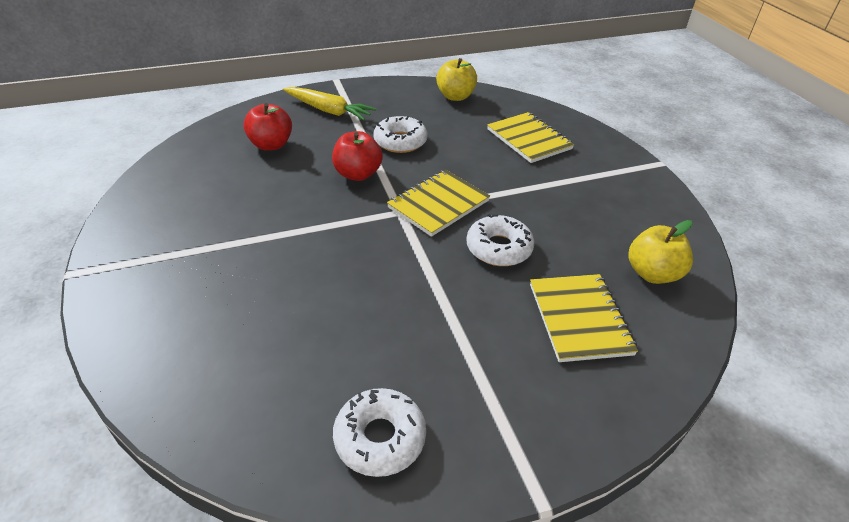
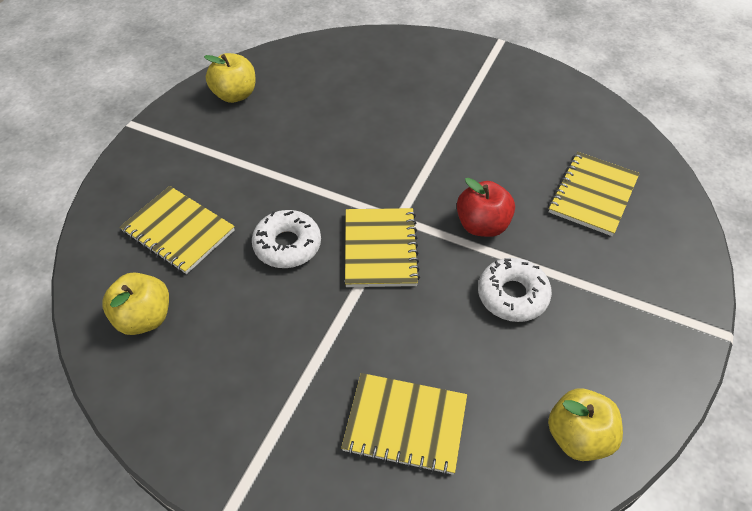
camera: 135 degrees right, 10 degrees up
red apple [243,103,292,151] -> yellow notebook [548,152,640,236]
yellow carrot [283,87,376,120] -> none
white donut [333,388,426,477] -> yellow apple [204,53,255,103]

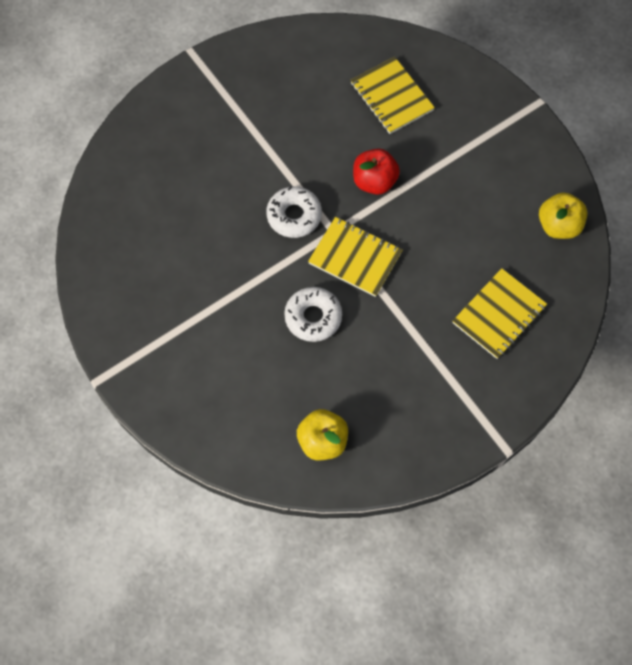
camera: 60 degrees left, 15 degrees up
yellow notebook [120,186,235,274] -> none
yellow apple [204,53,255,103] -> none
white donut [478,258,552,322] -> white donut moved to [266,186,322,238]

